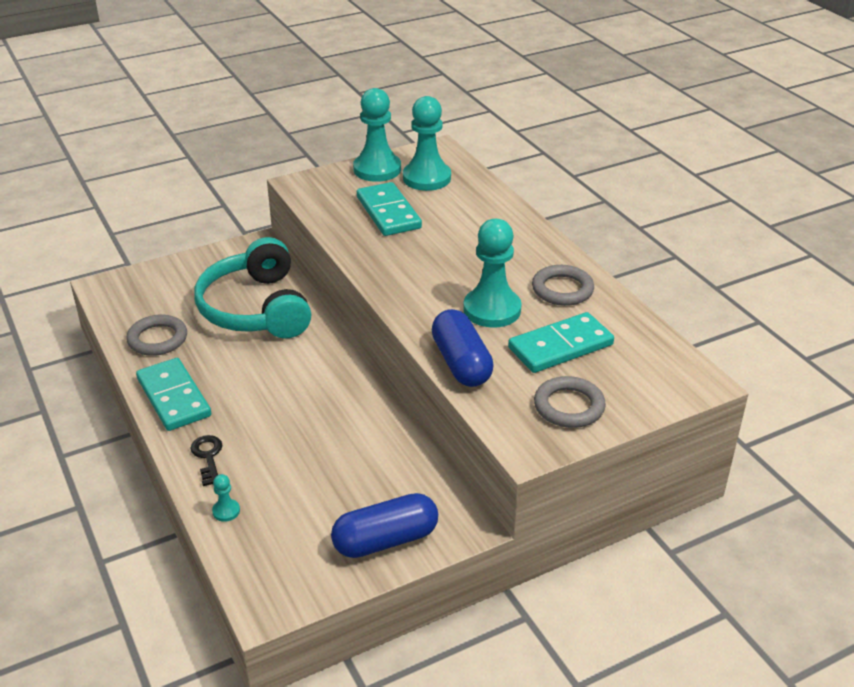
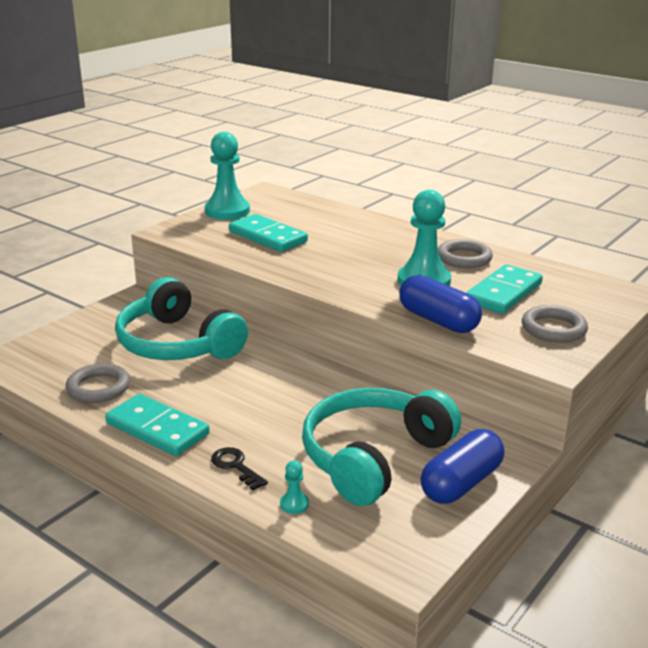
camera: 25 degrees left, 10 degrees down
turquoise pawn [403,96,451,191] -> none
none -> turquoise headphones [302,388,461,506]

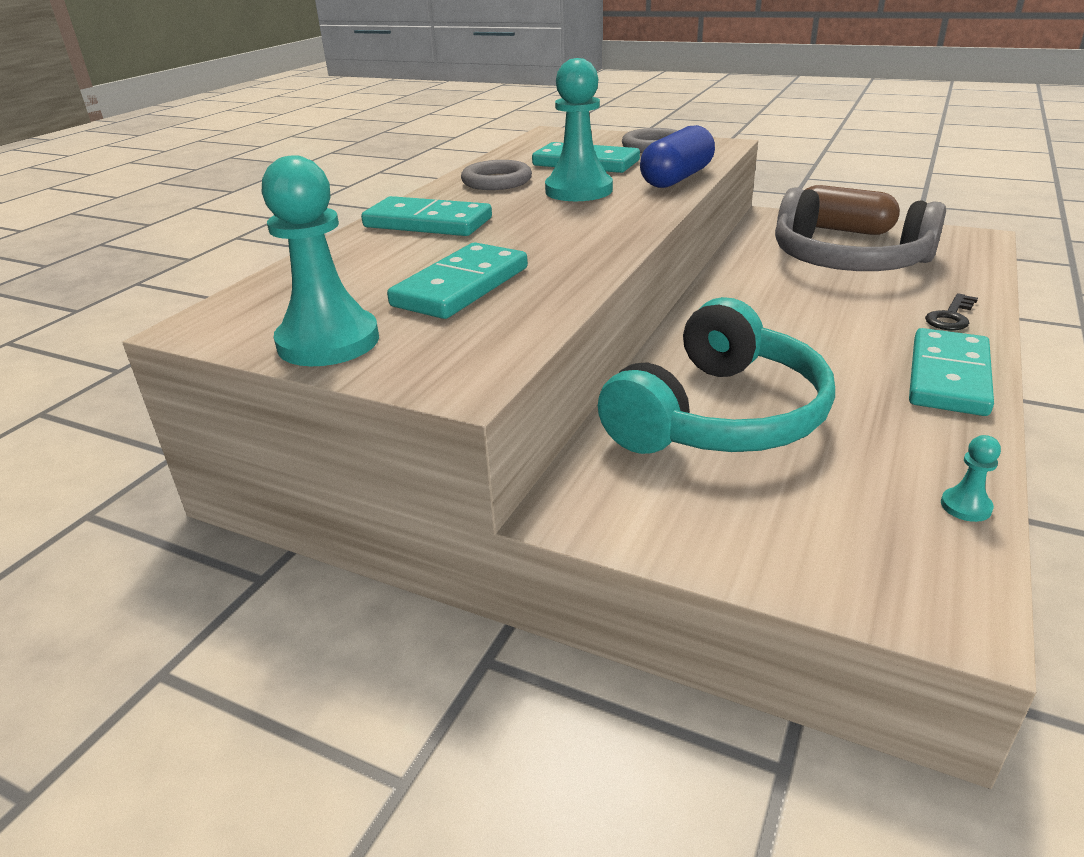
camera: 100 degrees left, 5 degrees up
grey ring [66,363,130,403] -> none
turquoise pawn [280,461,309,514] -> turquoise pawn moved to [941,435,1001,522]
turquoise headphones [302,388,461,506] -> grey headphones [775,187,946,271]
blue capsule [420,429,504,504] -> brown capsule [805,185,900,235]
none -> turquoise domino [361,196,492,236]

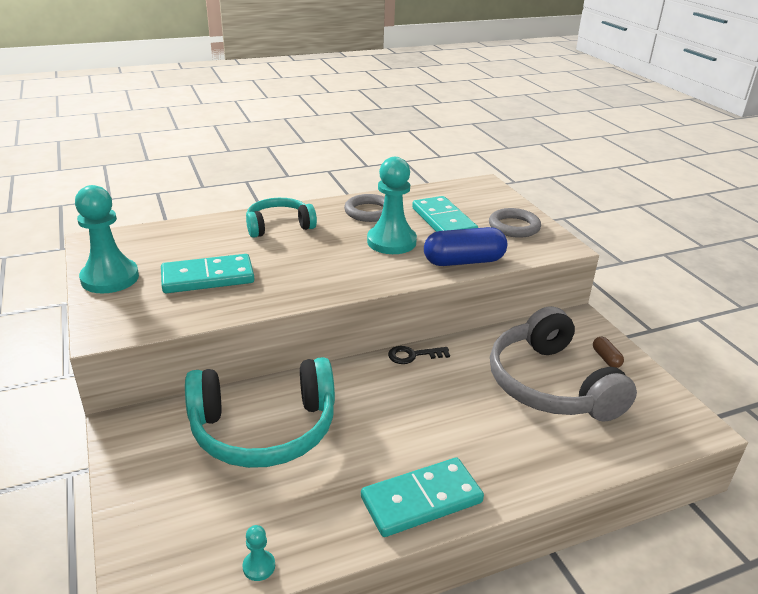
camera: 40 degrees right, 0 degrees up
turquoise domino [361,196,492,236] -> turquoise headphones [246,198,317,238]
brown capsule [805,185,900,235] -> brown capsule [593,337,624,368], size x0.47
black key [925,293,978,330] -> black key moved to [388,346,450,364]

